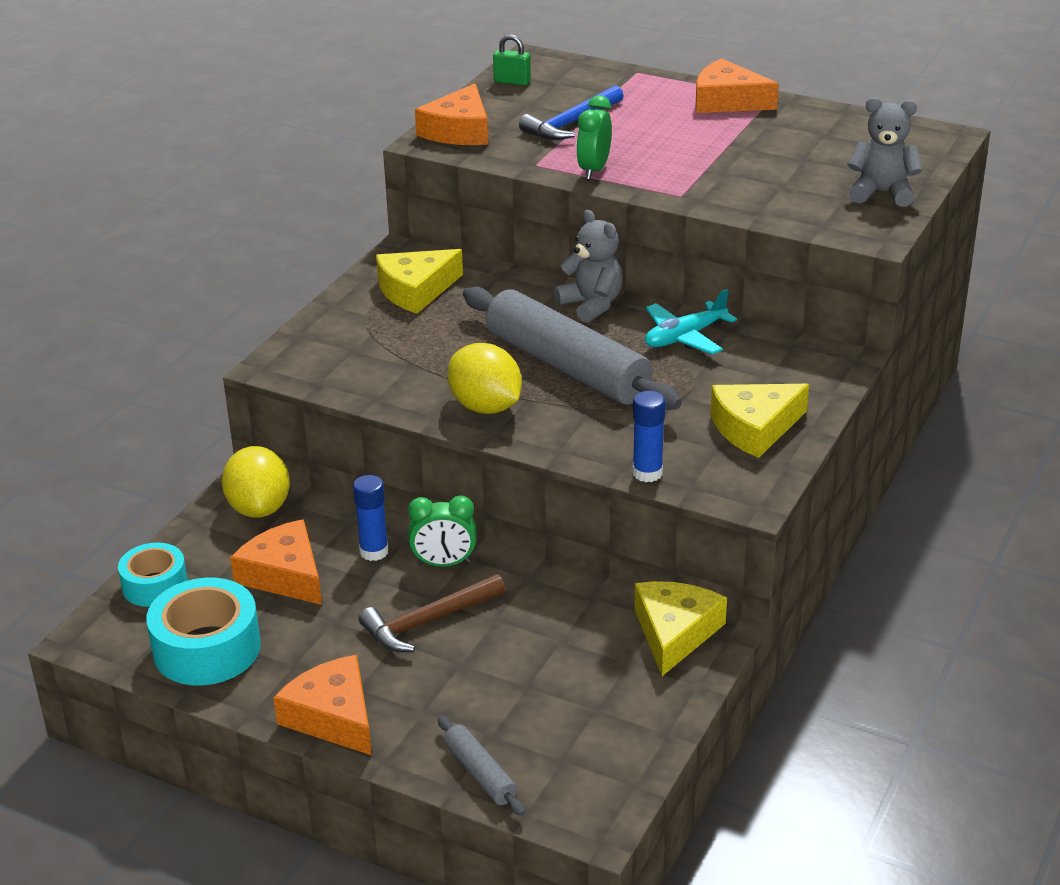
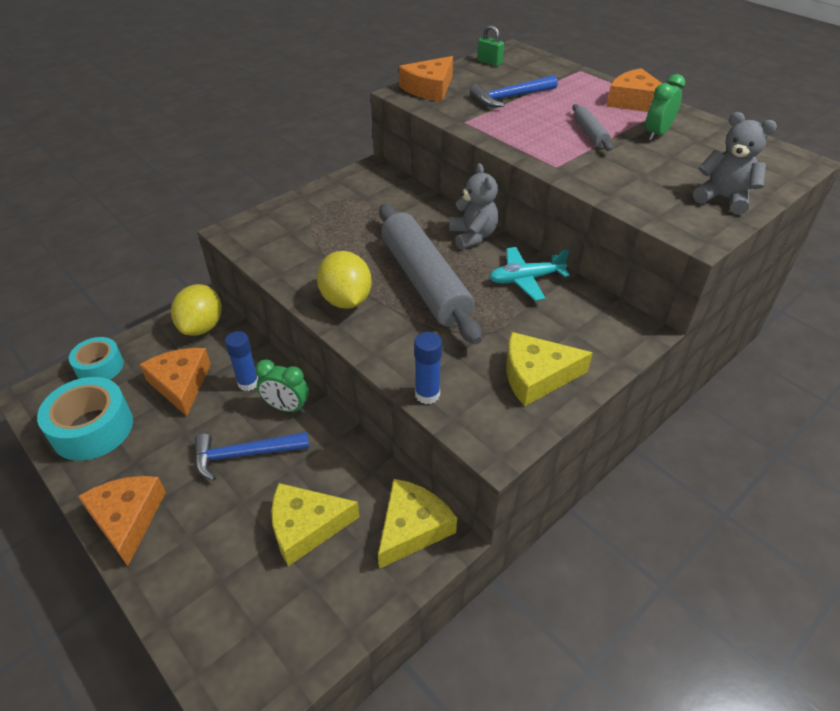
camera: 20 degrees right, 10 degrees up
brown hammer [359,574,505,652] -> blue hammer [195,432,309,481]
yellow cheese [376,249,463,314] -> yellow cheese moved to [271,483,360,566]
grey rolling pin [438,716,525,816] -> grey rolling pin moved to [572,104,612,151]
green clock [576,95,612,180] -> green clock moved to [646,74,685,141]

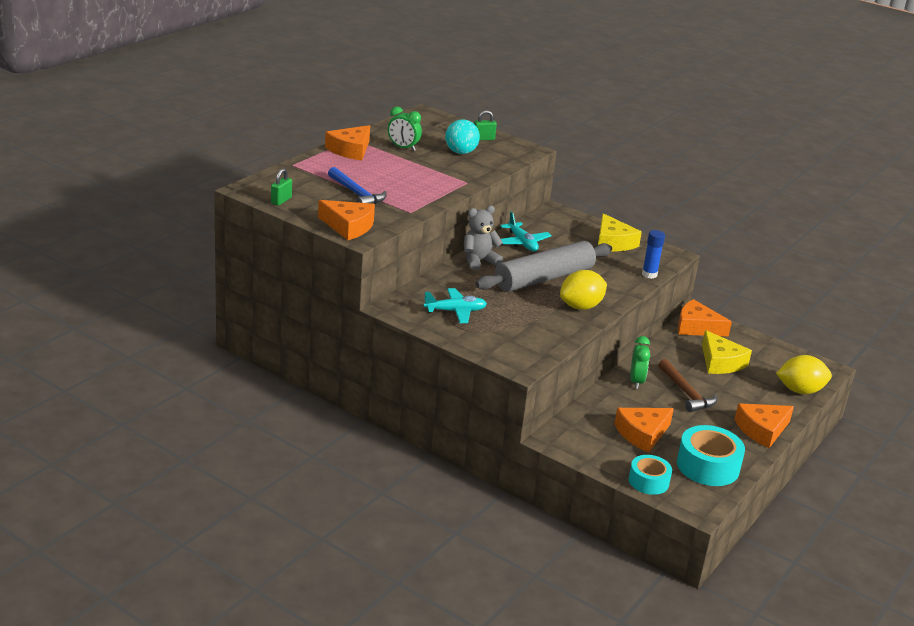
camera: 105 degrees left, 15 degrees down
yellow lemon [171,284,222,335] -> yellow lemon moved to [776,355,832,394]
blue hammer [195,432,309,481] -> brown hammer [658,359,718,412]
blue glue stick [225,331,258,391] -> none
yellow cheese [378,479,457,569] -> orange cheese [677,299,732,337]
grey rolling pin [572,104,612,151] -> none
grey teddy bear [693,112,777,215] -> green padlock [474,110,497,140]
none -> turquoise plane [423,288,487,323]
none -> turquoise ball [445,120,480,154]

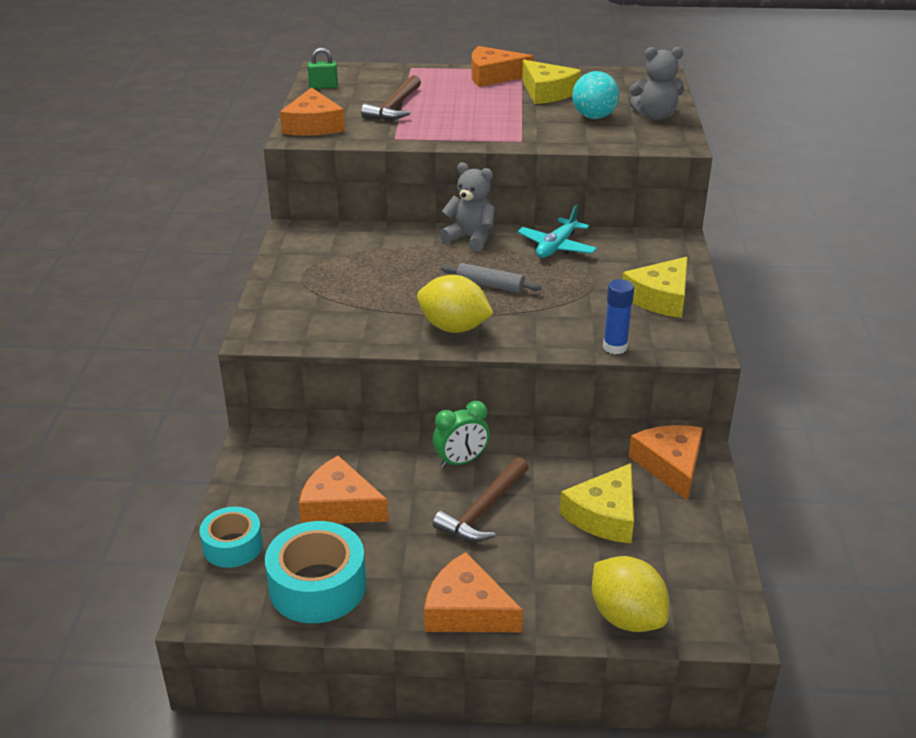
camera: 60 degrees right, 5 degrees up
blue hammer [328,167,387,204] -> brown hammer [361,75,421,120]
green clock [388,106,422,151] -> yellow cheese [522,60,581,104]
turquoise plane [423,288,487,323] -> none
green padlock [474,110,497,140] -> grey teddy bear [630,47,684,120]
grey rolling pin [475,241,612,292] -> grey rolling pin [441,263,541,293], size x0.44

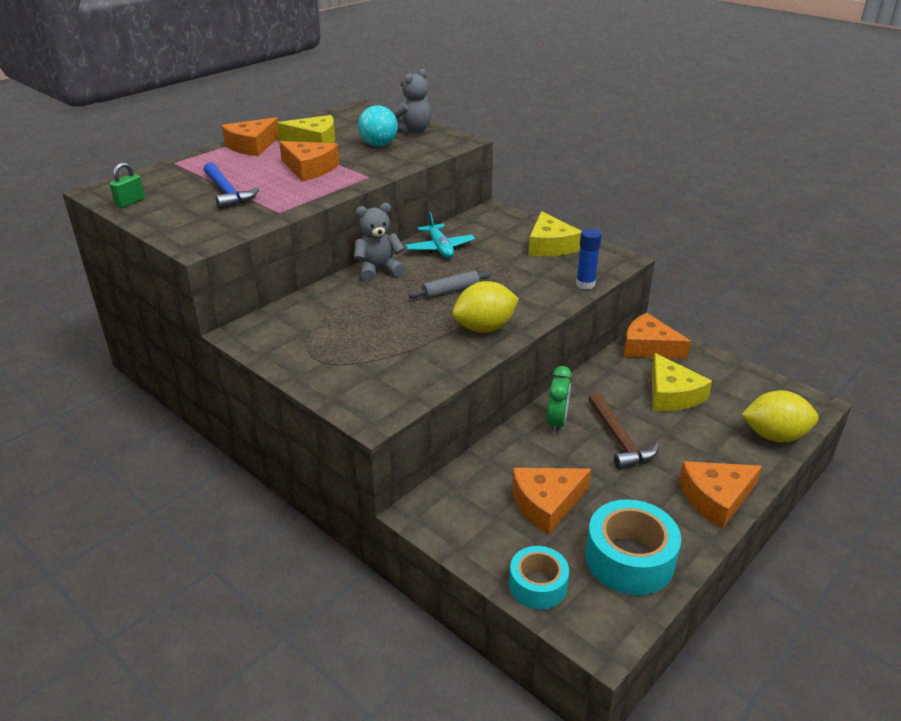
camera: 50 degrees left, 0 degrees up
orange cheese [280,87,345,136] -> orange cheese moved to [279,141,339,181]
brown hammer [361,75,421,120] -> blue hammer [204,162,259,209]

